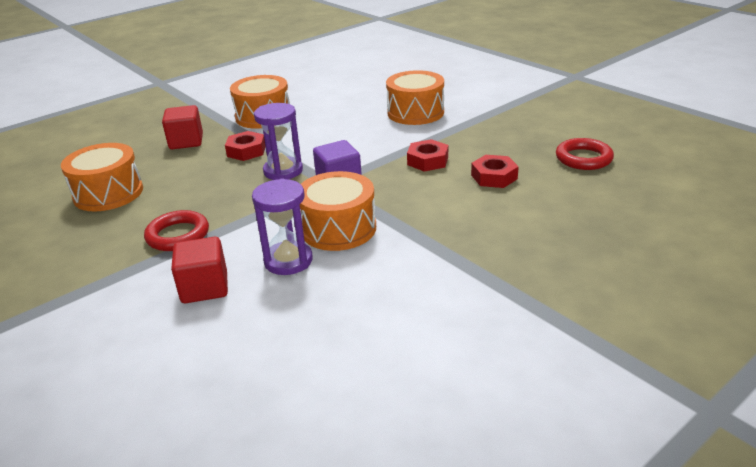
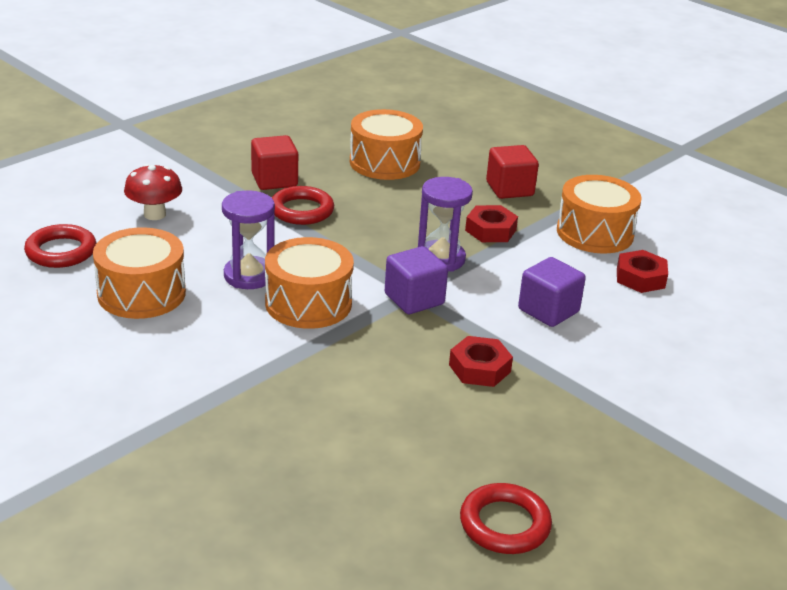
camera: 80 degrees right, 0 degrees up
red cube [171,237,228,303] -> red cube moved to [251,135,298,190]
orange drum [386,70,444,125] -> orange drum moved to [93,227,186,319]
red nut [471,155,519,188] -> red nut moved to [617,250,668,293]
none -> red ring [24,224,96,268]
none -> red mushroom [124,164,182,220]
none -> purple cube [518,257,586,327]

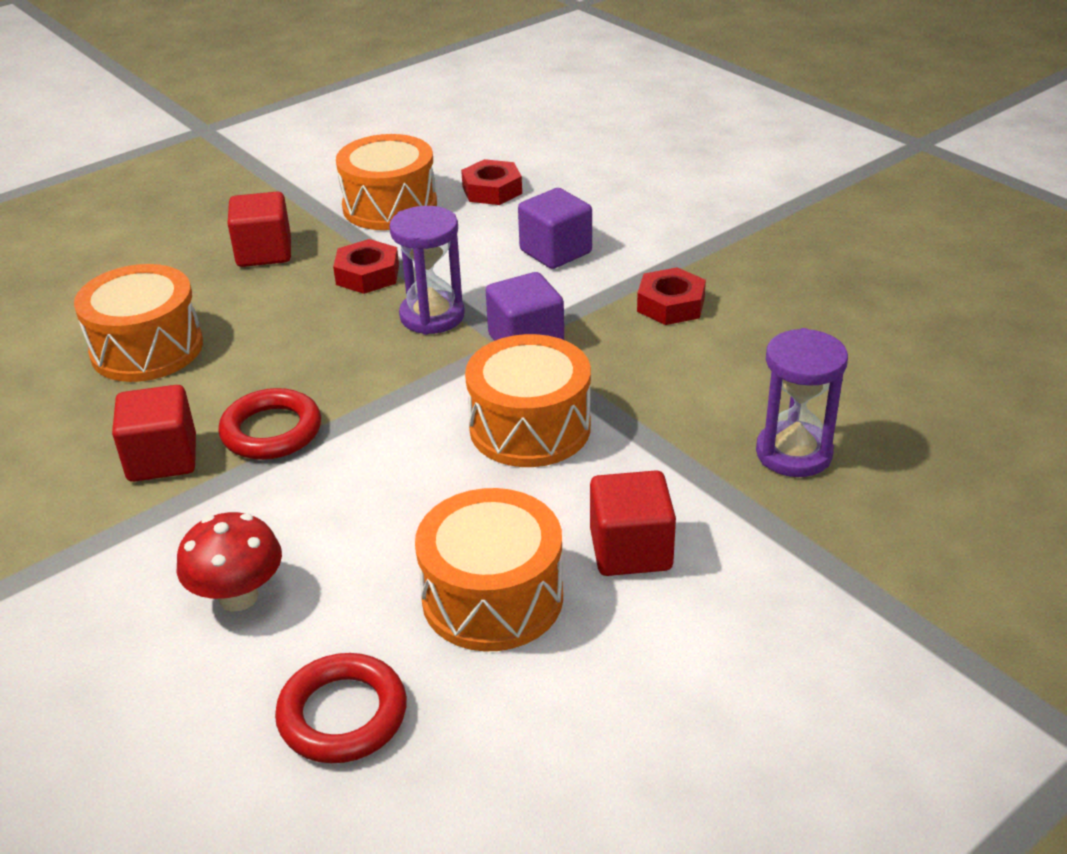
camera: 80 degrees left, 5 degrees up
purple hourglass [222,191,275,289] -> purple hourglass moved to [756,328,848,477]
red ring [460,483,552,554] -> none
none -> red cube [590,470,676,576]

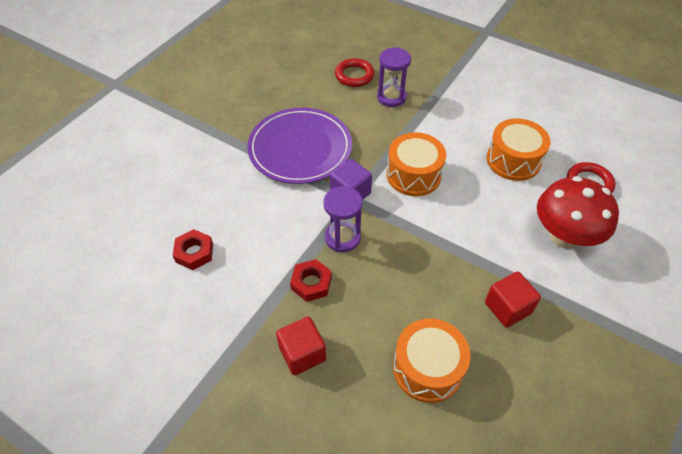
camera: 110 degrees left, 15 degrees up
red mushroom [177,512,282,611] -> red mushroom [537,176,619,248], size x1.71
red ring [218,388,321,460] -> red ring moved to [335,58,375,87]
orange drum [336,134,437,230] -> none
purple cube [518,188,592,269] -> none
red cube [590,470,676,576] -> none
red nut [637,267,706,325] -> purple plate [247,108,352,184]

